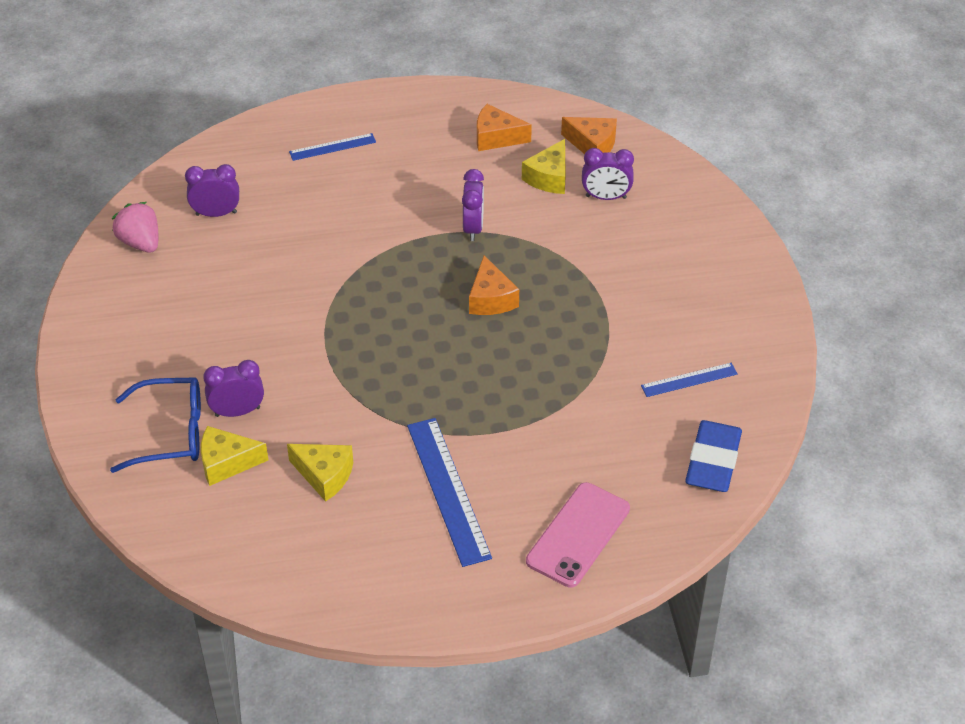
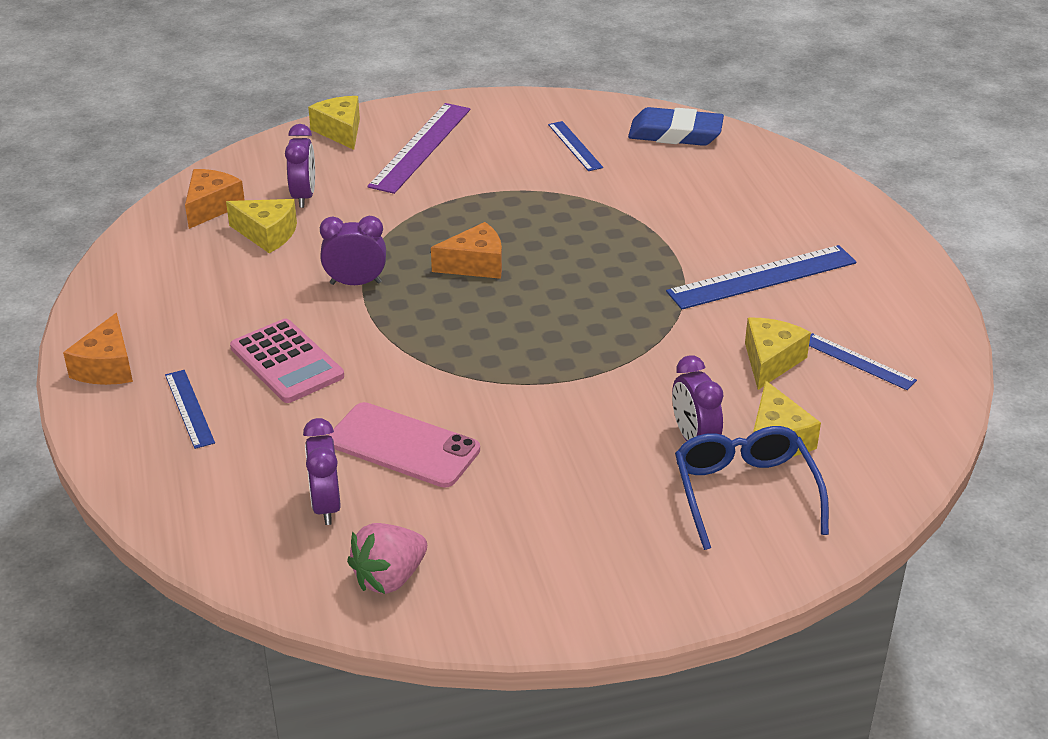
camera: 95 degrees left, 10 degrees down
orange cheese [477,104,532,151] -> orange cheese moved to [63,313,133,385]
pink phone [526,482,630,588] -> pink phone moved to [328,402,480,487]
none -> pink calculator [230,319,344,403]
none -> yellow cheese [308,96,360,150]
none -> purple ruler [367,103,471,194]
none -> blue ruler [809,333,917,390]

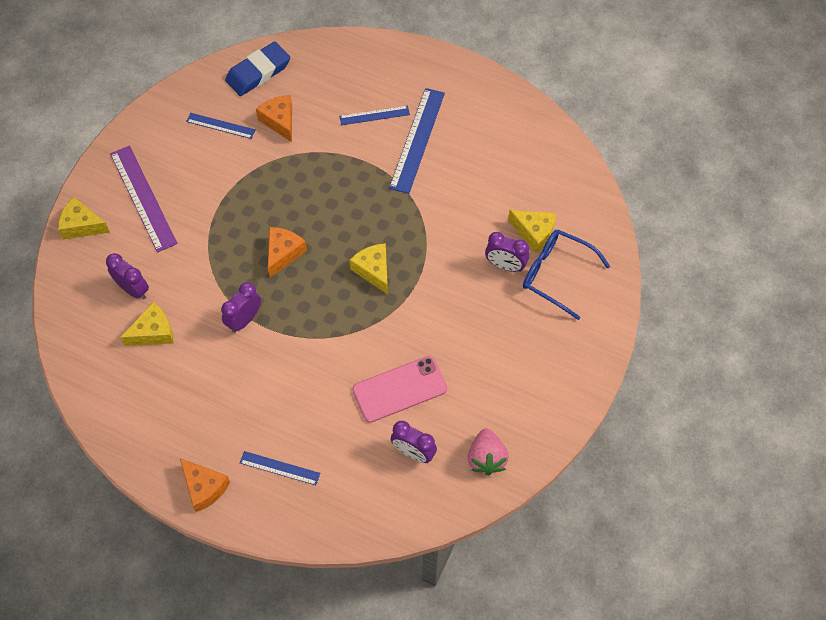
camera: 50 degrees left, 25 degrees up
orange cheese [185,169,245,229] -> orange cheese moved to [256,95,292,142]
pink calculator [230,319,344,403] -> none
yellow cheese [745,318,811,390] -> yellow cheese moved to [349,243,388,294]
blue ruler [809,333,917,390] -> blue ruler moved to [340,106,410,125]

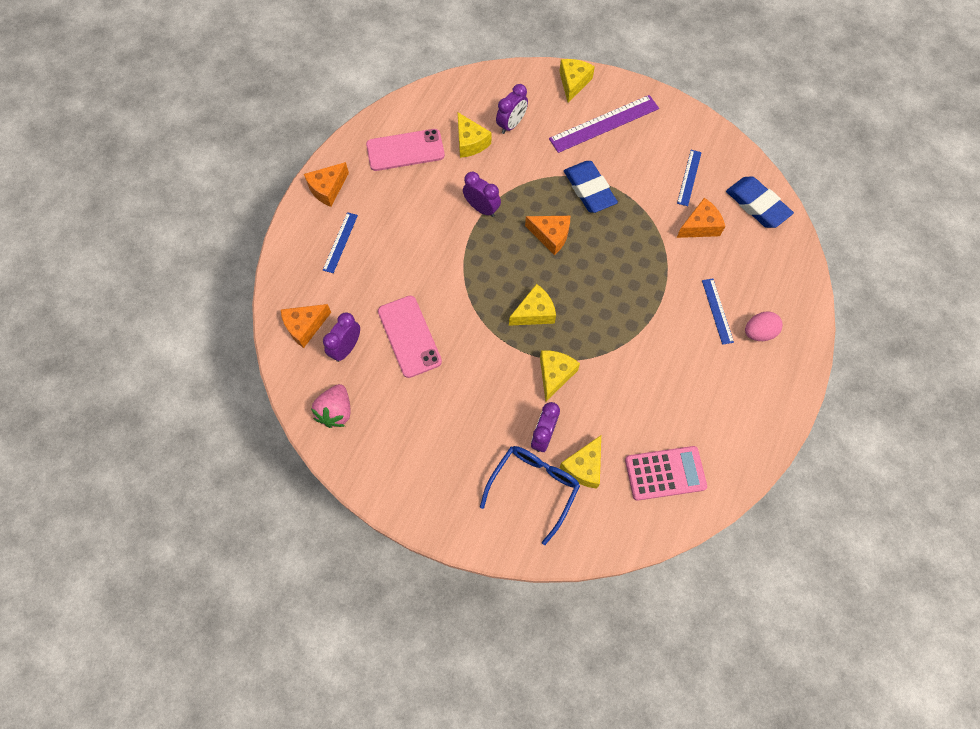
camera: 90 degrees right, 5 degrees up
blue ruler [389,88,445,194] -> none
pink strawberry [468,428,509,476] -> pink strawberry turned 75 degrees counterclockwise [311,384,351,428]
none -> orange cheese [281,304,331,348]
none -> pink phone [366,129,445,171]
none -> yellow cheese [540,351,580,402]
none -> blue eraser [564,161,618,213]
none -> pink calculator [625,446,707,501]
none -> pink egg [745,311,783,341]

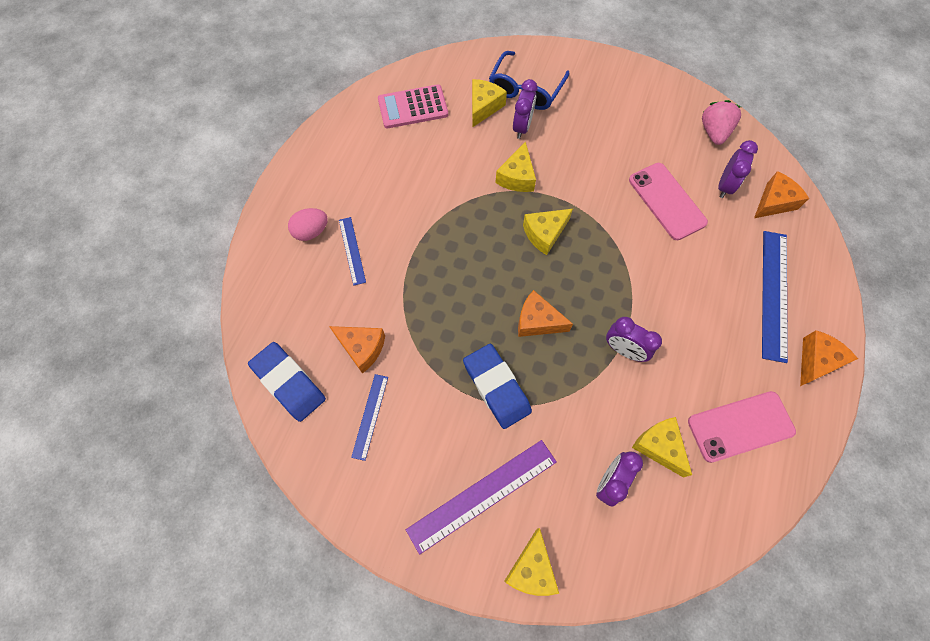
camera: 175 degrees right, 0 degrees up
blue ruler [323,212,358,273] -> blue ruler [762,231,788,363], size x1.80
orange cheese [677,198,725,238] -> orange cheese turned 120 degrees counterclockwise [329,326,385,374]

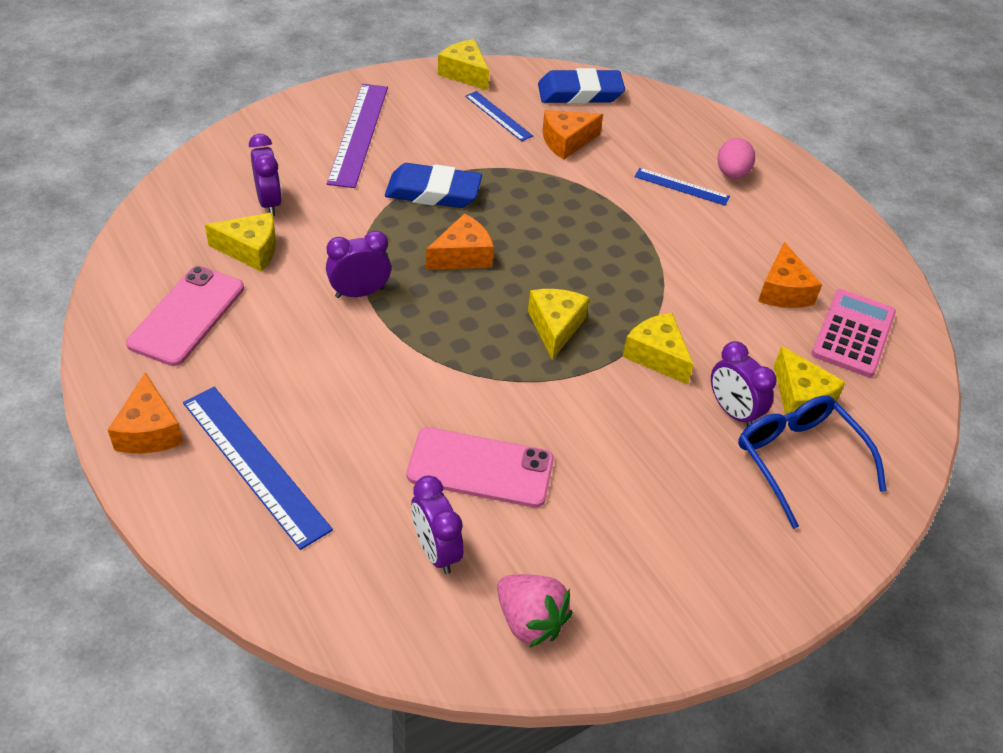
camera: 125 degrees right, 20 degrees down
yellow cheese [504,528,559,596] -> yellow cheese moved to [438,39,489,91]
orange cheese [754,171,809,218] -> orange cheese moved to [758,242,822,308]

